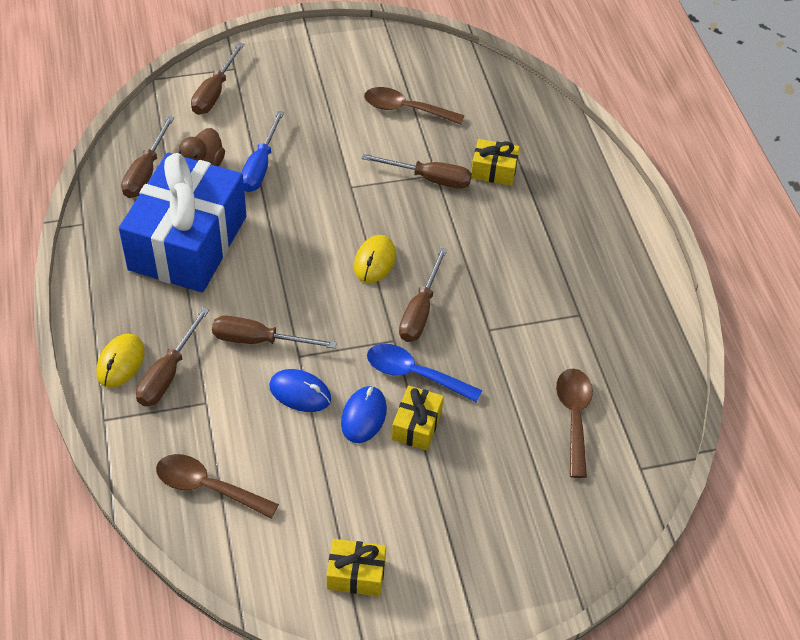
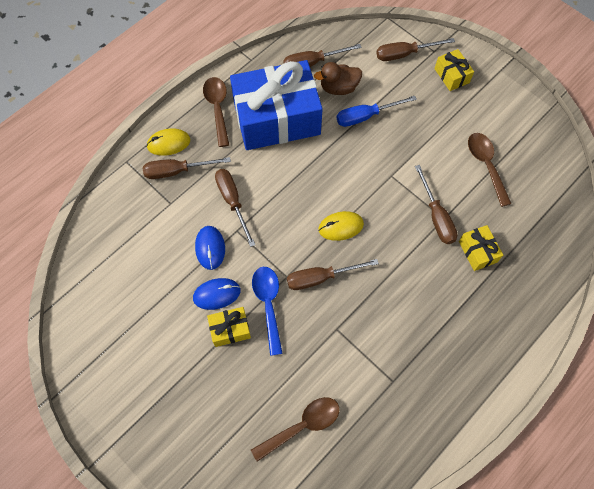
camera: 60 degrees right, 15 degrees up
brown spoon [156,454,279,519] -> brown spoon moved to [203,77,229,147]
yellow gift [327,539,386,596] -> yellow gift moved to [434,49,474,91]

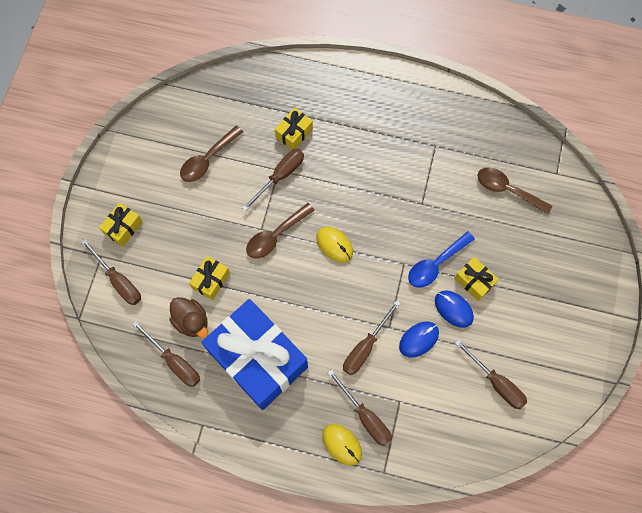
camera: 120 degrees left, 5 degrees up
brown spoon [203,77,229,147] -> brown spoon moved to [246,203,315,259]
brown screwdriver [287,259,379,290] -> brown screwdriver moved to [455,339,527,409]
blue screwdriver [337,96,417,127] -> yellow gift [189,256,230,300]

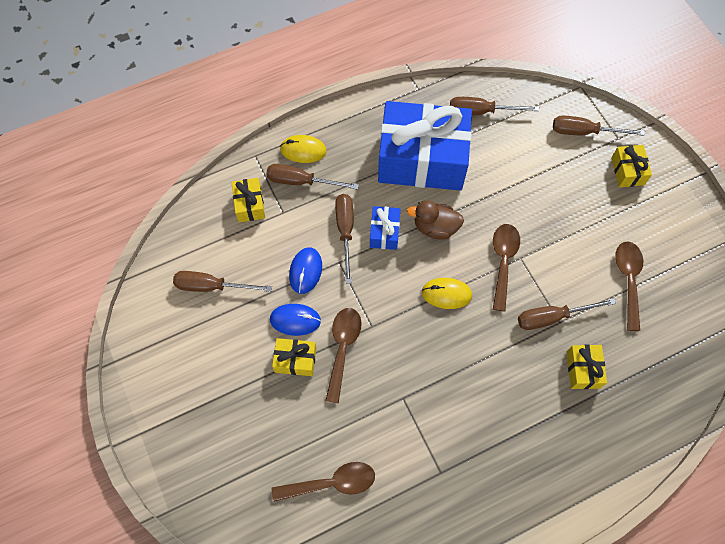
camera: 140 degrees right, 5 degrees down
brown duck [169,297,208,338] -> brown duck moved to [407,201,464,240]
yellow gift [189,256,230,300] -> yellow gift moved to [231,178,265,222]
brown screwdriver [242,149,304,211] -> brown screwdriver turned 75 degrees clockwise [518,298,616,330]
blue spoon [408,231,475,288] -> brown spoon [326,308,362,403]
none -> blue gift [370,206,400,250]

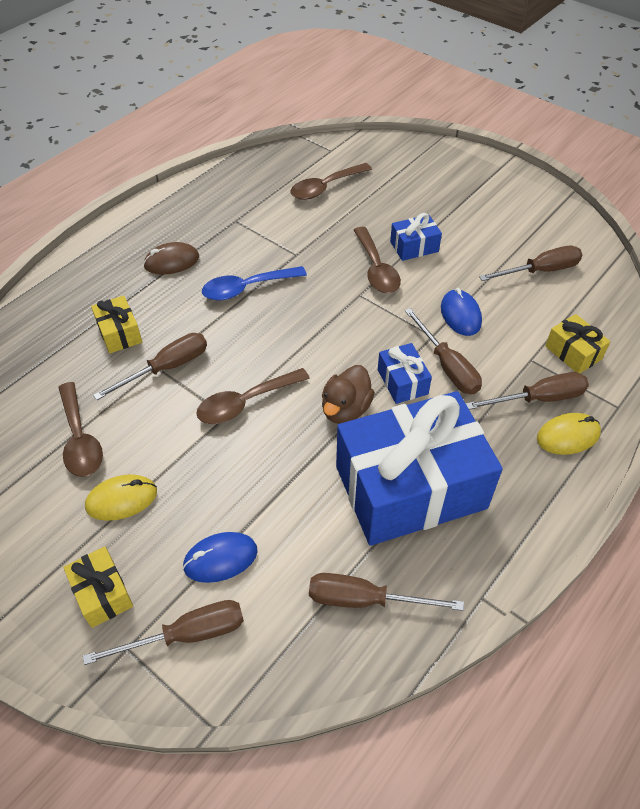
camera: 155 degrees right, 15 degrees down
blue mouse [270,304,321,336] -> blue mouse moved to [183,532,258,583]
yellow gift [272,338,316,376] -> blue gift [390,213,442,261]
brown duck [407,201,464,240] -> brown duck turned 135 degrees clockwise [322,365,375,424]
yellow mouse [422,278,472,309] -> yellow mouse moved to [85,474,157,521]
brown screwdriver [450,97,539,115] -> brown screwdriver turned 150 degrees counterclockwise [309,573,464,611]
brown spoon [493,224,520,311] -> brown spoon turned 75 degrees clockwise [196,368,310,424]
none -> brown mouse [143,242,199,275]
none -> blue spoon [202,266,307,300]

